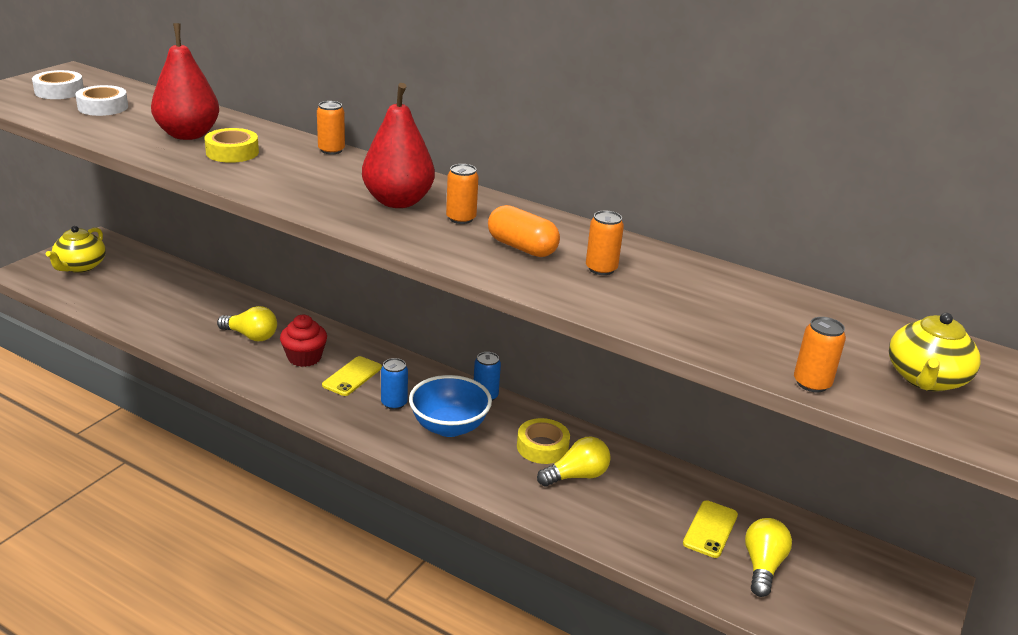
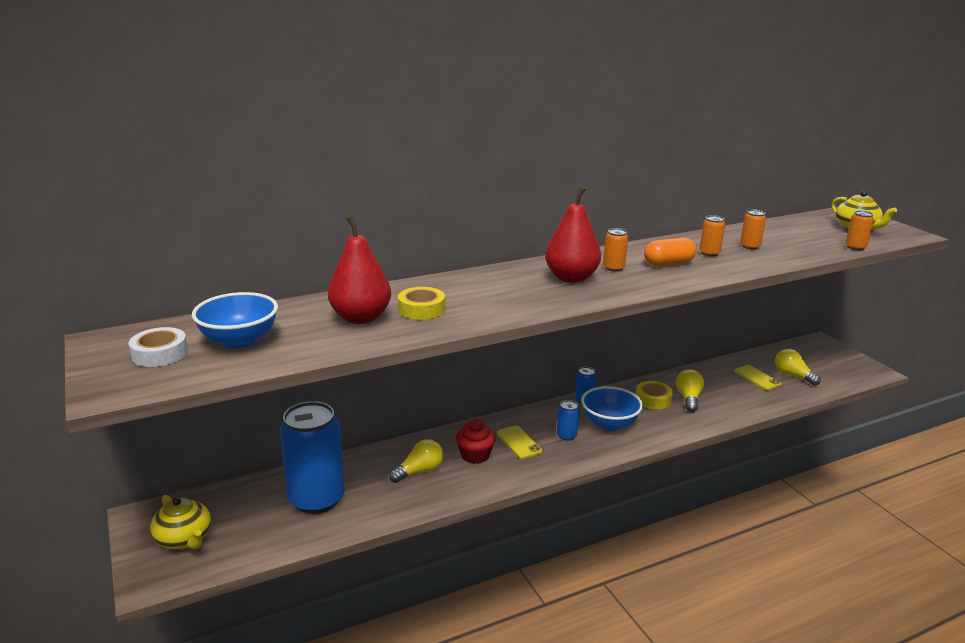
camera: 55 degrees left, 5 degrees down
white tape [75,85,128,116] -> blue bowl [192,292,278,348]
orange can [317,101,345,154] -> orange can moved to [740,209,766,250]
none -> blue can [280,401,345,514]

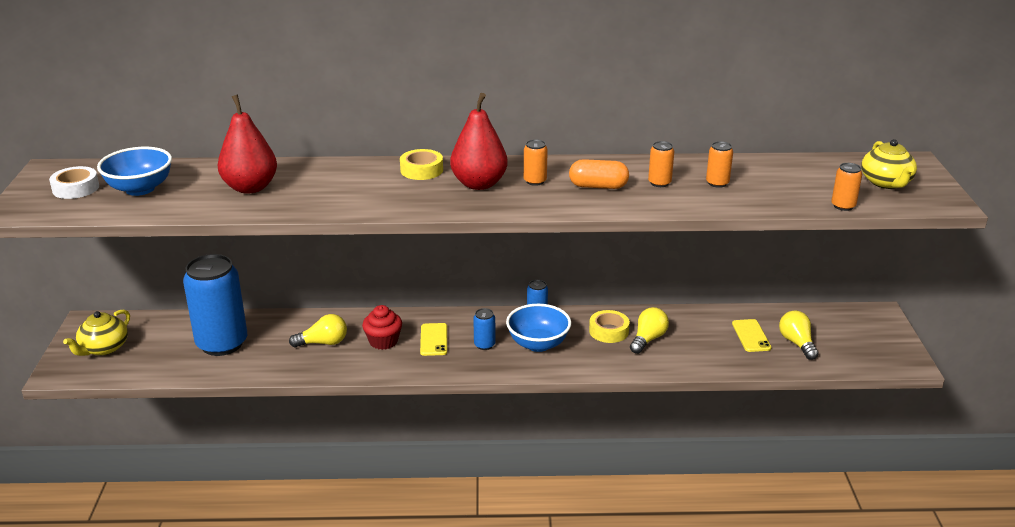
camera: 25 degrees right, 5 degrees up
yellow teapot [150,495,211,549] -> yellow teapot turned 45 degrees clockwise [63,309,130,356]
yellow tape [398,287,445,320] -> yellow tape moved to [400,149,443,180]

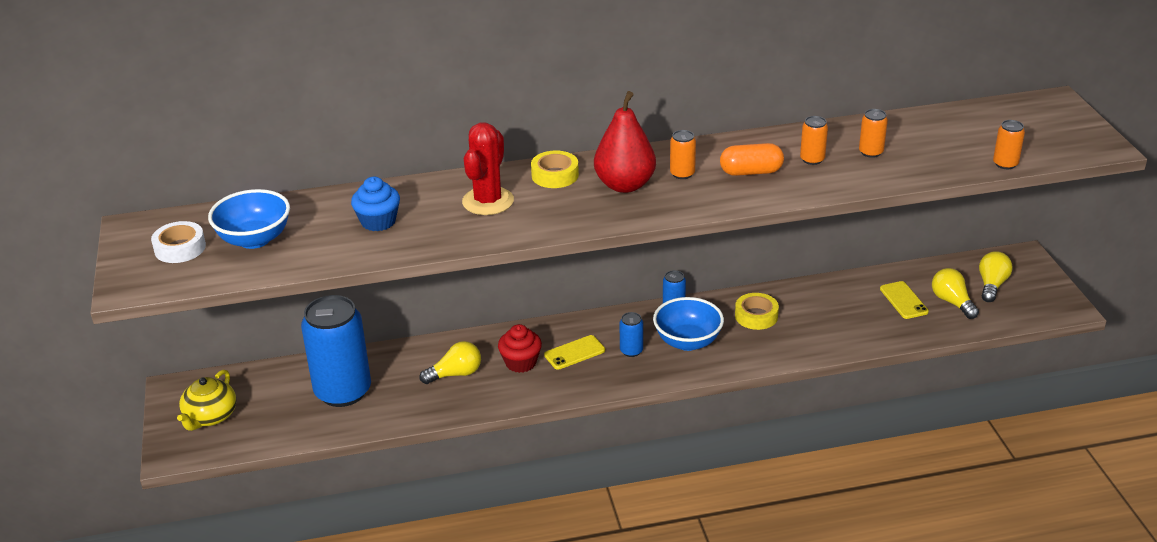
camera: 10 degrees left, 5 degrees up
red pear [218,94,277,194] -> blue cupcake [351,177,400,231]
yellow phone [420,323,447,356] -> yellow phone turned 75 degrees clockwise [544,335,605,370]
yellow light bulb [630,307,669,354] -> yellow light bulb moved to [979,251,1013,302]
yellow teapot [861,139,917,189] -> none
none -> red cactus [462,122,514,215]

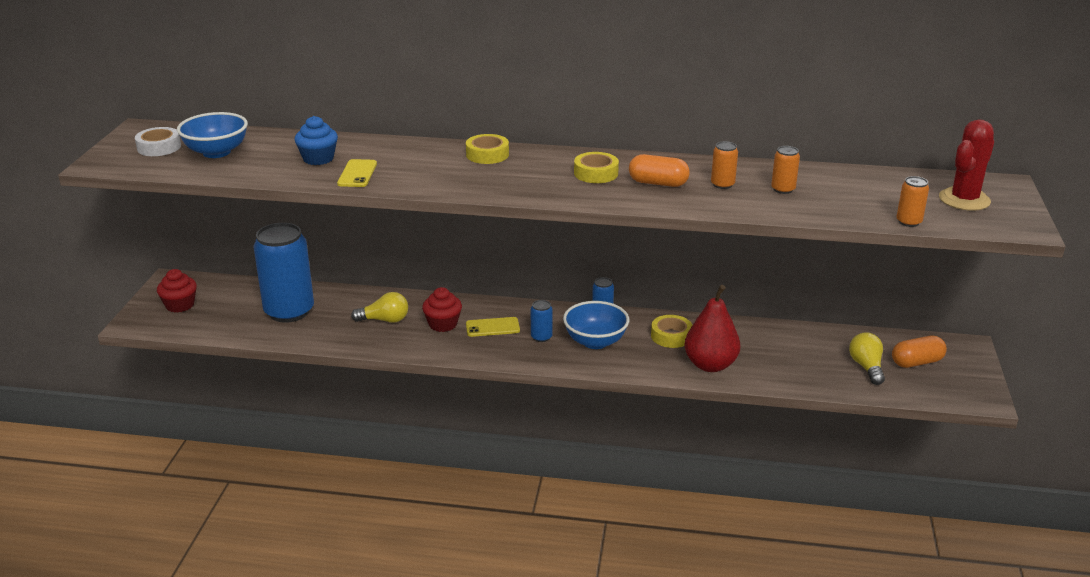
camera: 20 degrees right, 5 degrees down
yellow teapot [177,370,237,431] -> red cupcake [157,269,197,313]
red cactus [462,122,514,215] -> red cactus moved to [939,119,994,211]
red pear [594,91,656,193] -> red pear moved to [685,285,740,372]
orange can [670,130,696,179] -> yellow tape [574,152,619,183]
yellow phone [880,281,929,319] -> yellow phone moved to [337,159,377,187]
yellow light bulb [979,251,1013,302] -> orange capsule [892,336,947,368]

